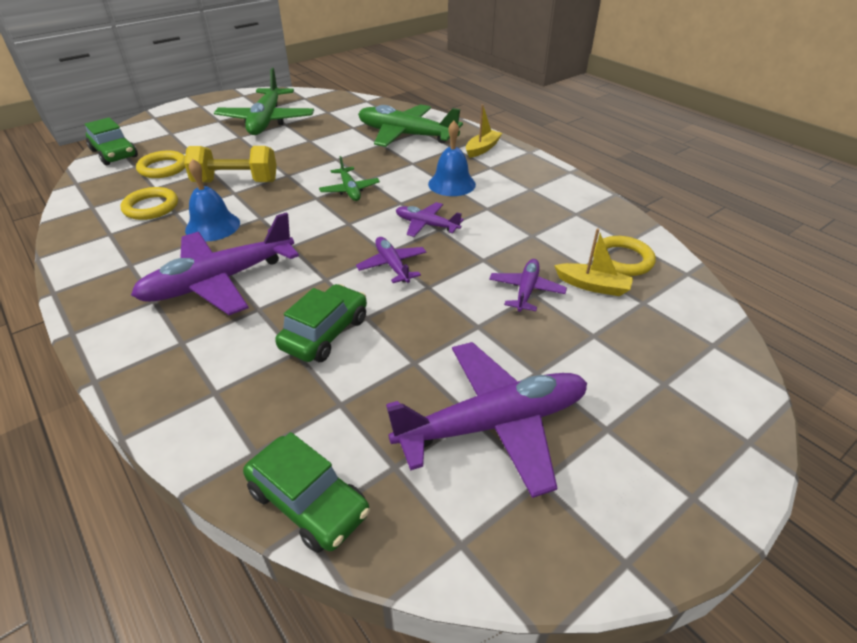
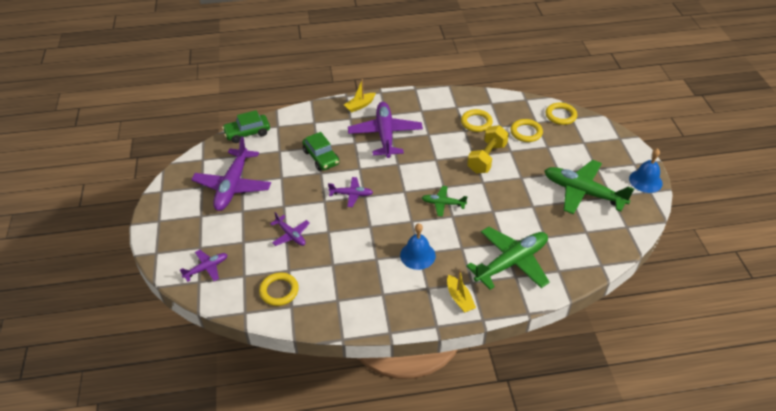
camera: 120 degrees right, 5 degrees up
green car [85,117,138,165] -> yellow ring [546,103,577,125]
blue bell [185,159,240,242] -> blue bell moved to [629,148,663,193]
purple plane [396,202,464,237] -> purple plane moved to [180,250,228,282]
yellow boat [554,229,633,296] -> yellow boat moved to [344,79,376,113]

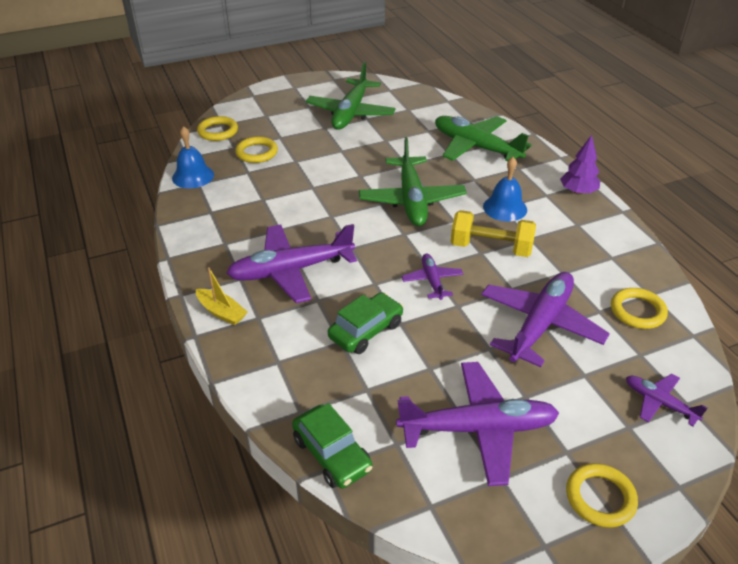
camera: 105 degrees left, 5 degrees down
purple plane [270,212,310,246] -> purple plane [481,272,610,367], size x1.97
green plane [422,186,468,217] -> green plane [359,137,467,226], size x1.97
yellow boat [447,270,476,313] -> none
yellow ring [461,109,493,132] -> yellow ring moved to [566,463,638,528]
yellow dumbbell [467,125,509,174] -> yellow dumbbell moved to [451,210,536,257]
blue bell [629,148,663,193] -> blue bell moved to [172,126,214,188]
none -> purple tree [560,135,600,195]

